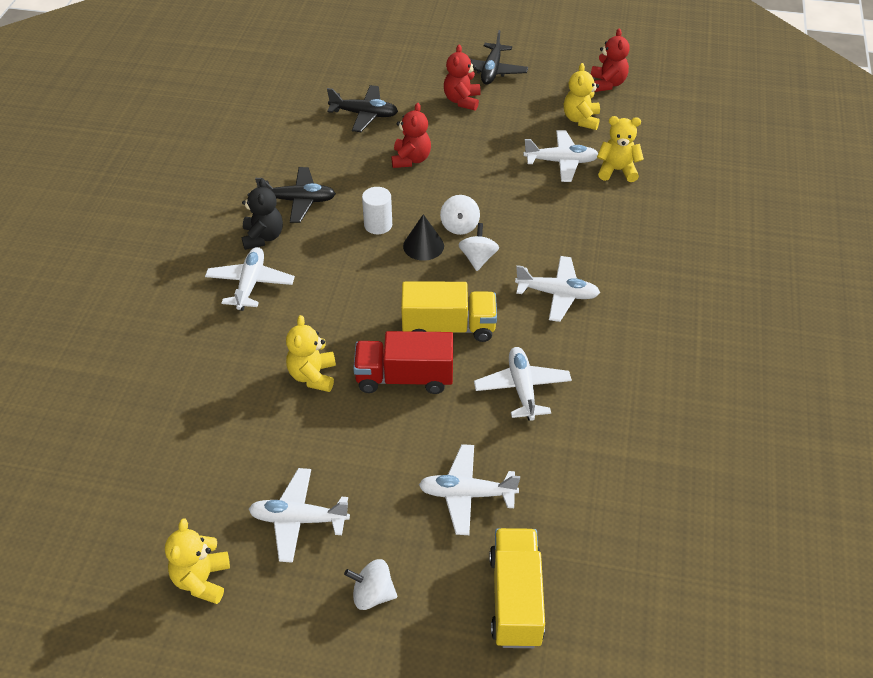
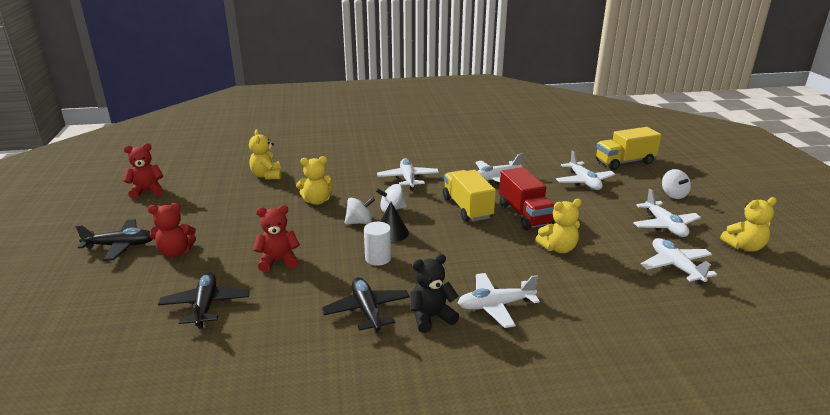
camera: 110 degrees left, 20 degrees down
white plane [523,130,598,182] -> white plane moved to [640,238,717,285]
yellow teddy bear [564,63,600,130] -> yellow teddy bear moved to [296,156,334,205]

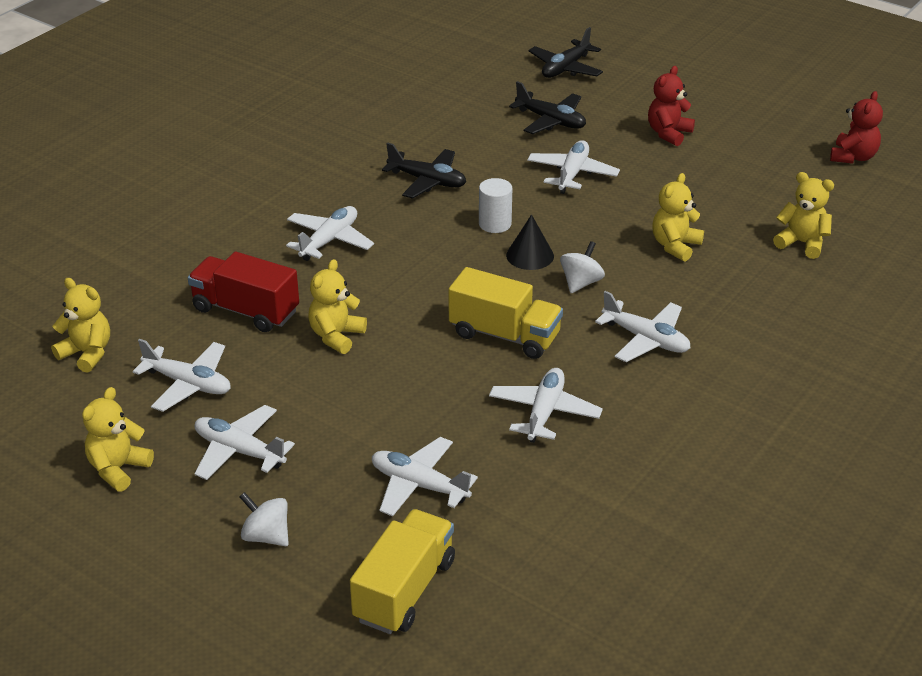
camera: 135 degrees right, 10 degrees up
black plane [75,220,153,261] -> black plane moved to [529,27,603,78]
red teddy bear [253,205,300,272] -> white plane [527,140,620,194]
white spinning top [344,197,375,224] -> none
black teddy bear [410,254,459,333] -> none
red truck [499,167,555,230] -> red truck moved to [188,252,299,332]
none -> yellow teddy bear [51,278,110,373]

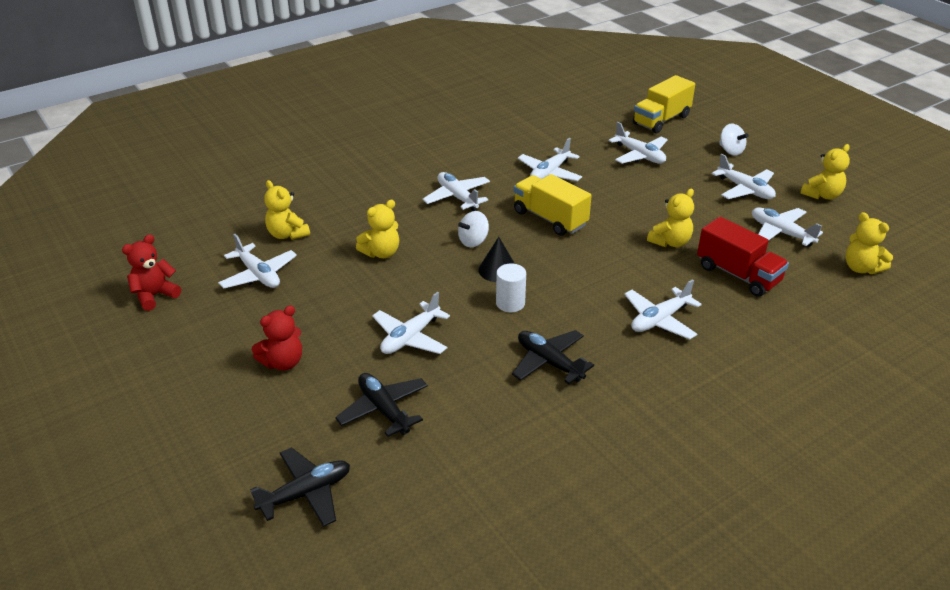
camera: 160 degrees left, 0 degrees up
none -> white plane [218,234,297,289]

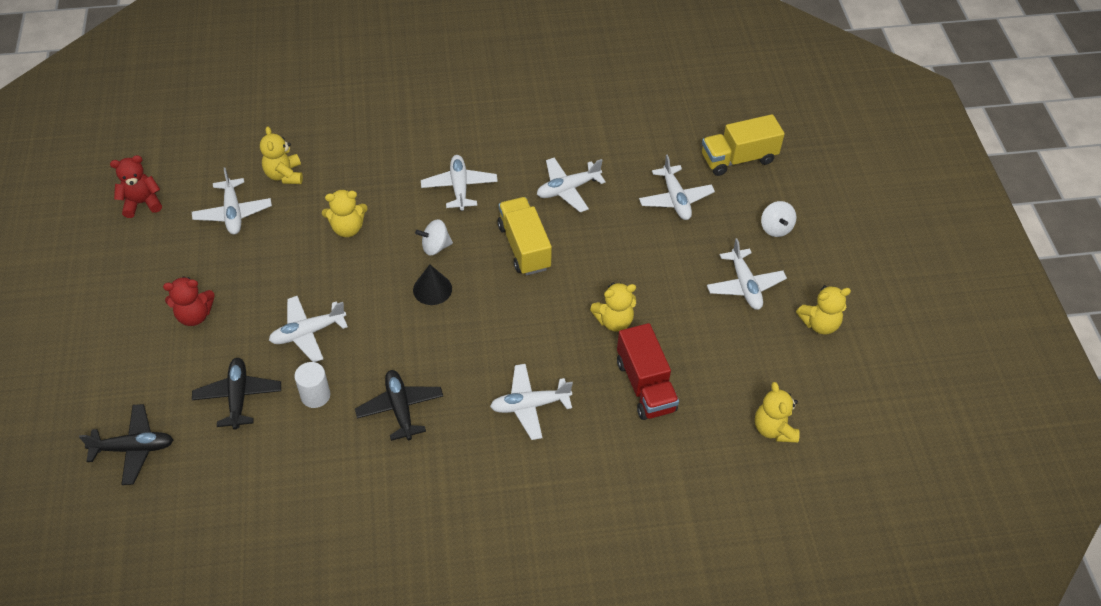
camera: 25 degrees right, 15 degrees up
white cylinder [496,264,526,312] -> white cylinder moved to [294,362,330,408]
white plane [752,207,823,247] -> none

